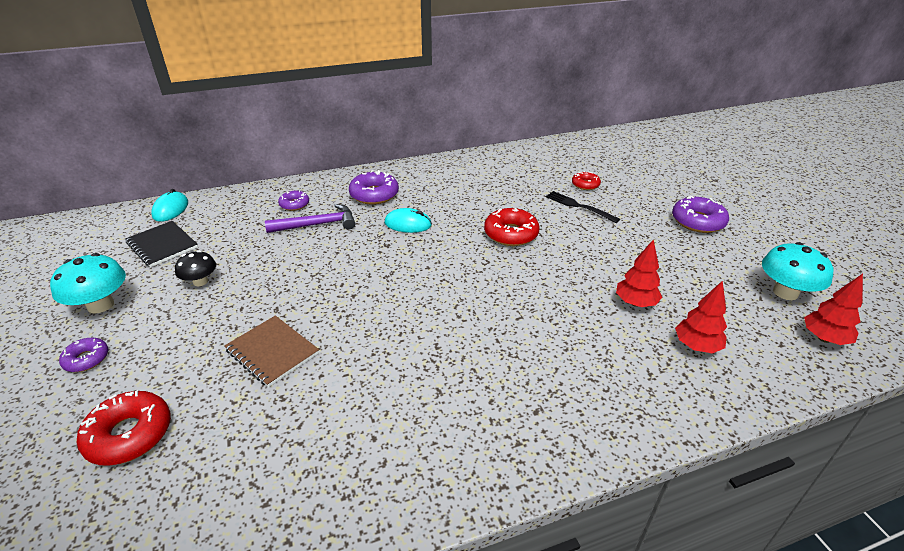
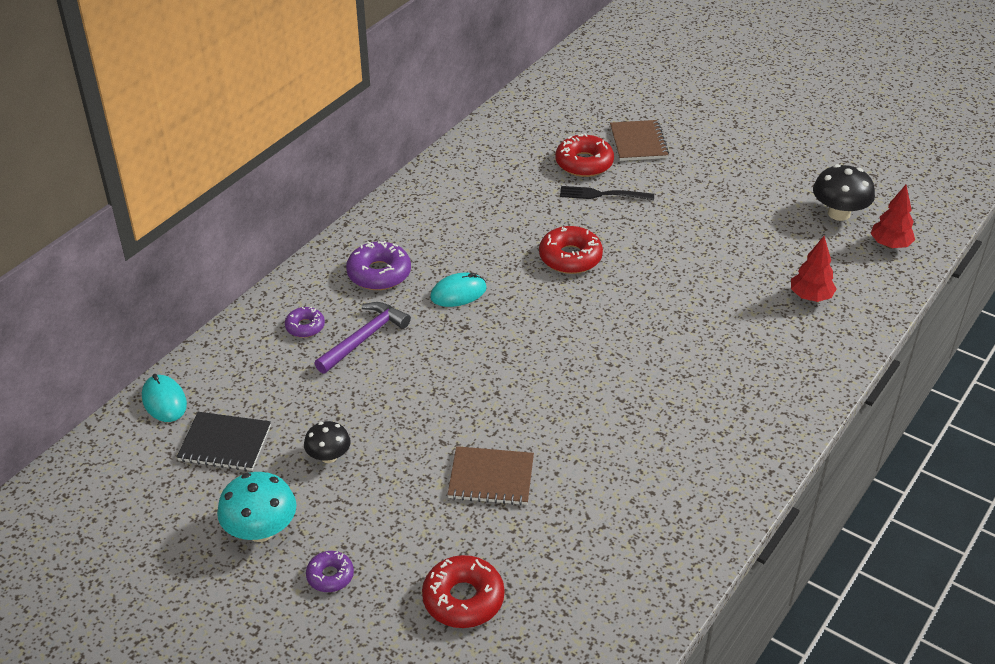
camera: 35 degrees left, 5 degrees up
red donut [572,171,601,190] -> red donut [555,133,614,177], size x1.70
red tree [616,239,662,307] -> none
purple donut [672,196,729,233] -> none
turquoise mushroom [762,242,833,300] -> black mushroom [813,164,875,221]
none -> brown notebook [610,120,669,161]

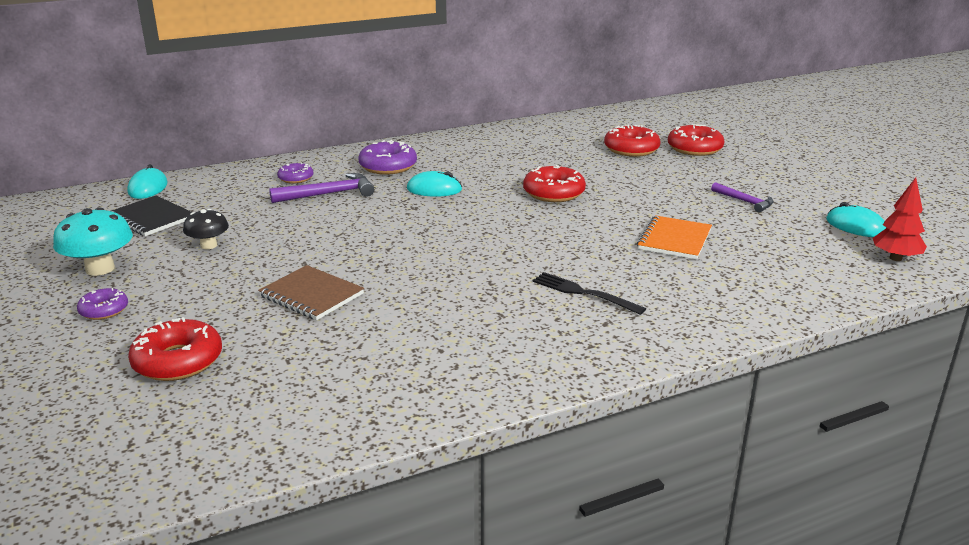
camera: 30 degrees right, 15 degrees down
black fork [560,186,654,200] -> black fork moved to [532,272,646,315]
brown notebook [610,120,669,161] -> red donut [668,124,724,156]
red tree [791,236,837,302] -> none
black mushroom [813,164,875,221] -> turquoise mouse [826,202,886,237]
none -> orange notebook [637,215,712,260]
none -> purple hammer [711,182,774,213]

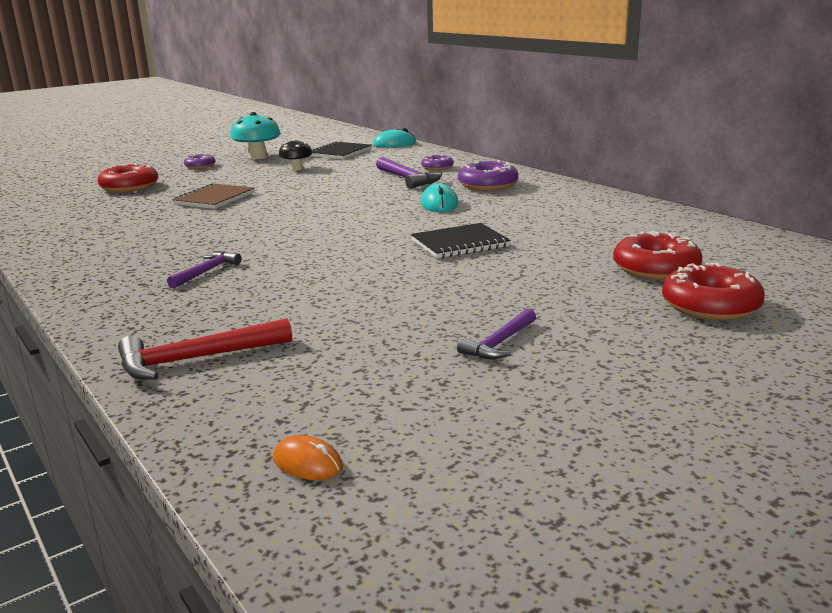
camera: 80 degrees right, 5 degrees down
red donut [523,165,586,202] -> black notebook [411,223,511,258]
black fork [532,272,646,315] -> purple hammer [167,251,241,288]
orange notebook [637,215,712,260] -> none
turquoise mouse [826,202,886,237] -> none
red tree [873,177,927,261] -> orange mouse [273,435,343,480]
none -> red hammer [118,318,292,379]

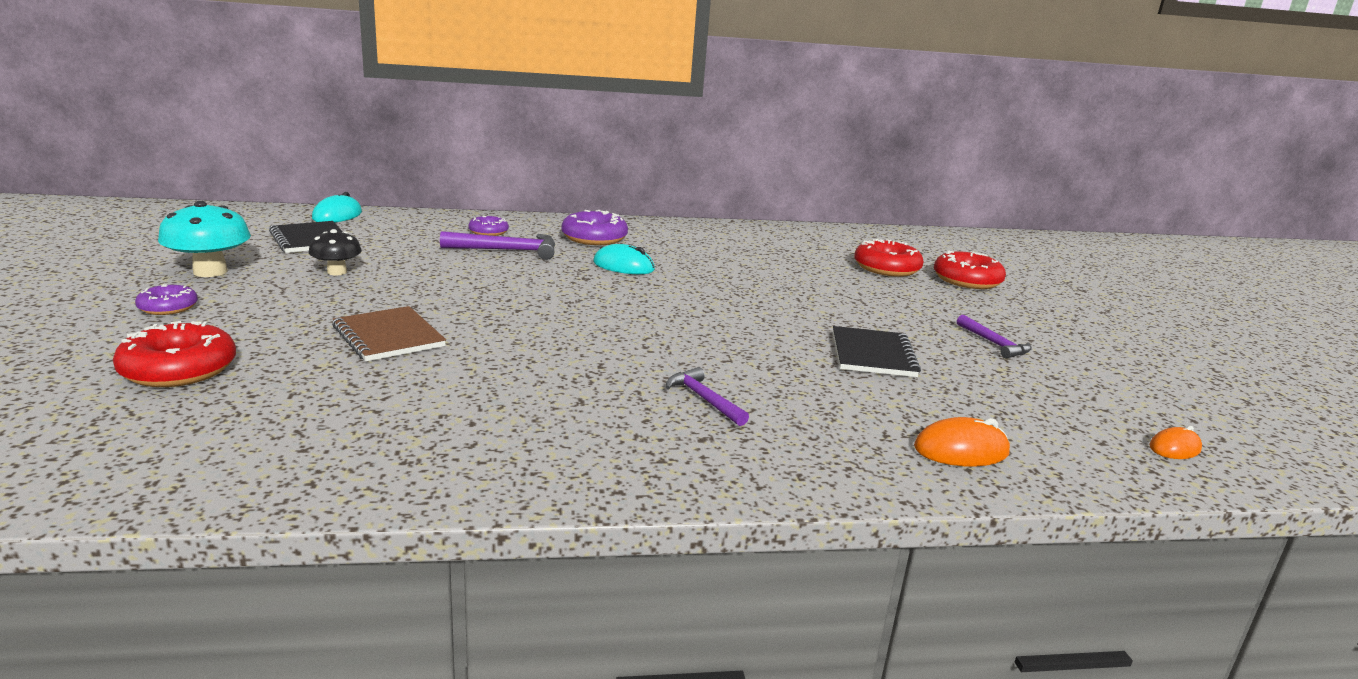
camera: 65 degrees left, 0 degrees up
red hammer [118,318,292,379] -> orange mouse [914,417,1010,467]
black notebook [411,223,511,258] -> black notebook moved to [833,326,921,377]

